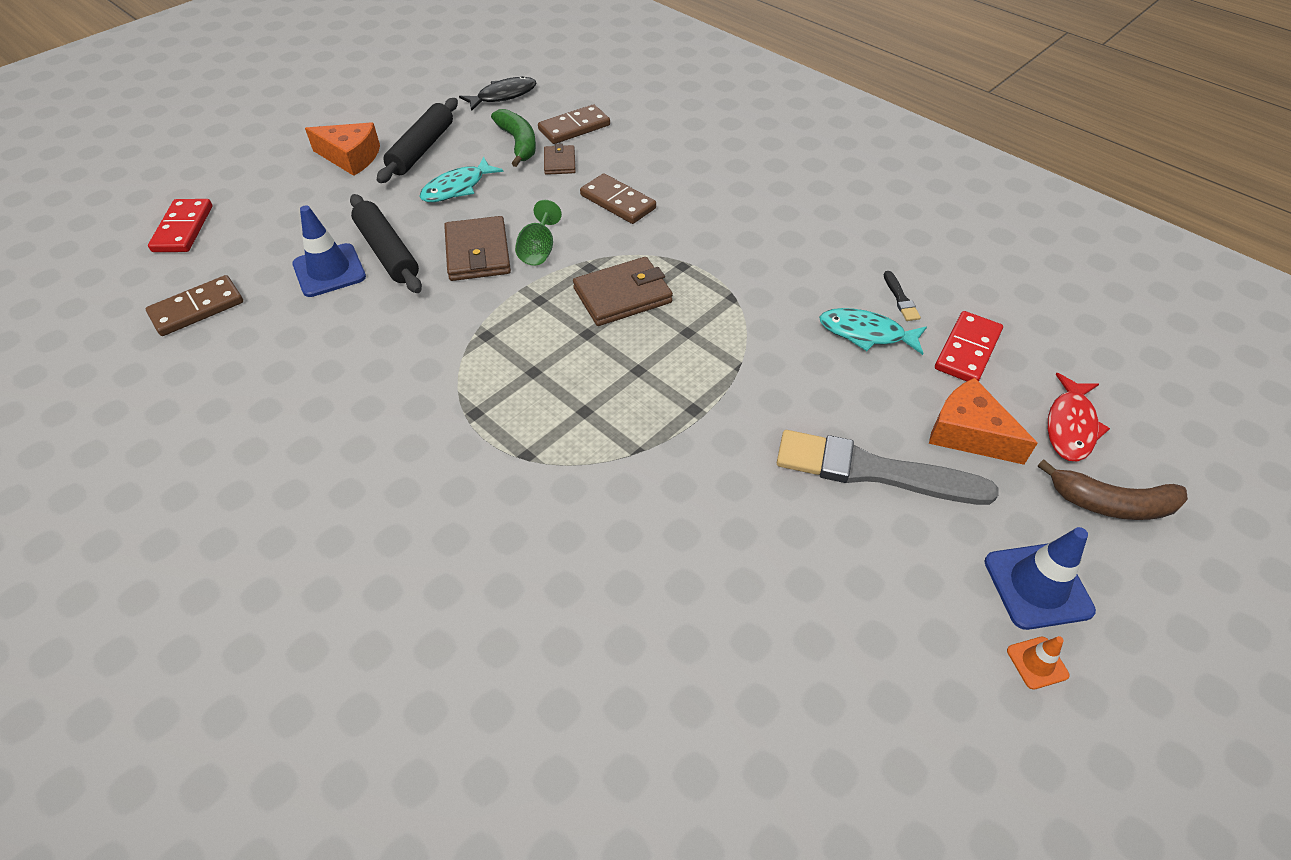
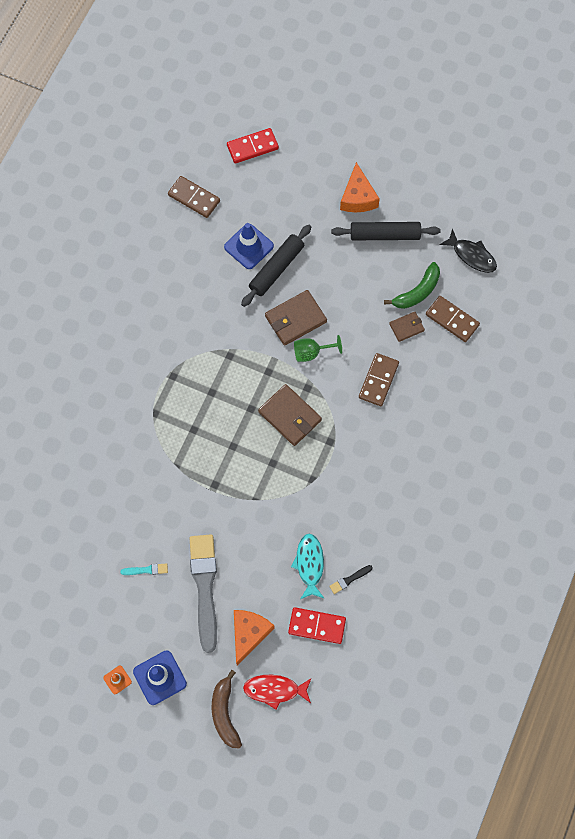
camera: 70 degrees right, 20 degrees up
turquoise fish [419,157,504,202] -> none
none -> turquoise brush [120,563,168,575]

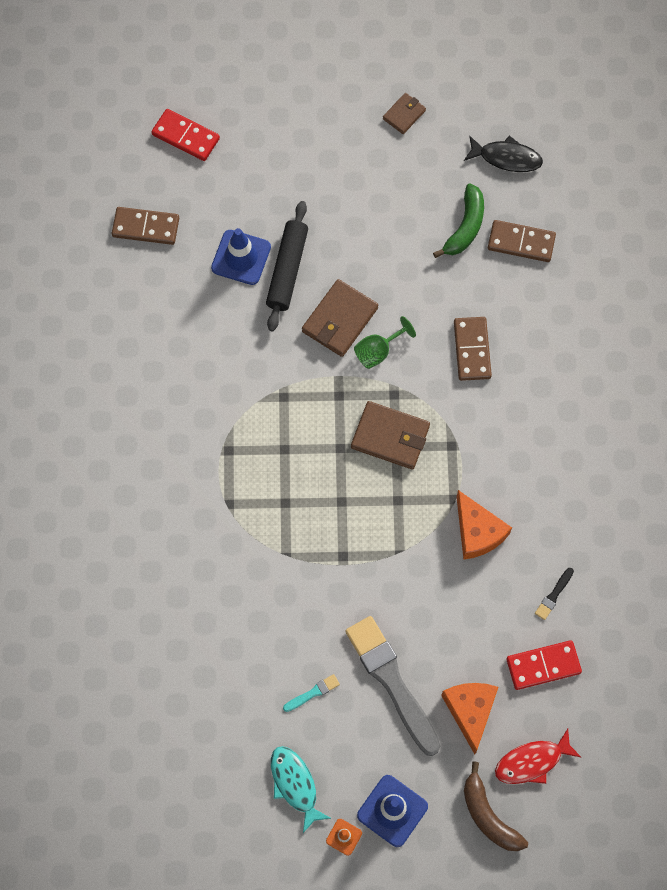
camera: 25 degrees left, 0 degrees up
red domino [227,128,279,164] -> red domino turned 75 degrees clockwise [152,109,220,161]
turquoise fish [291,534,324,599] -> turquoise fish moved to [271,746,331,833]
black rolling pin [331,222,440,240] -> none
orange cheese [340,162,380,212] -> orange cheese moved to [457,490,512,559]
brown wallet [389,312,425,342] -> brown wallet moved to [383,93,426,134]

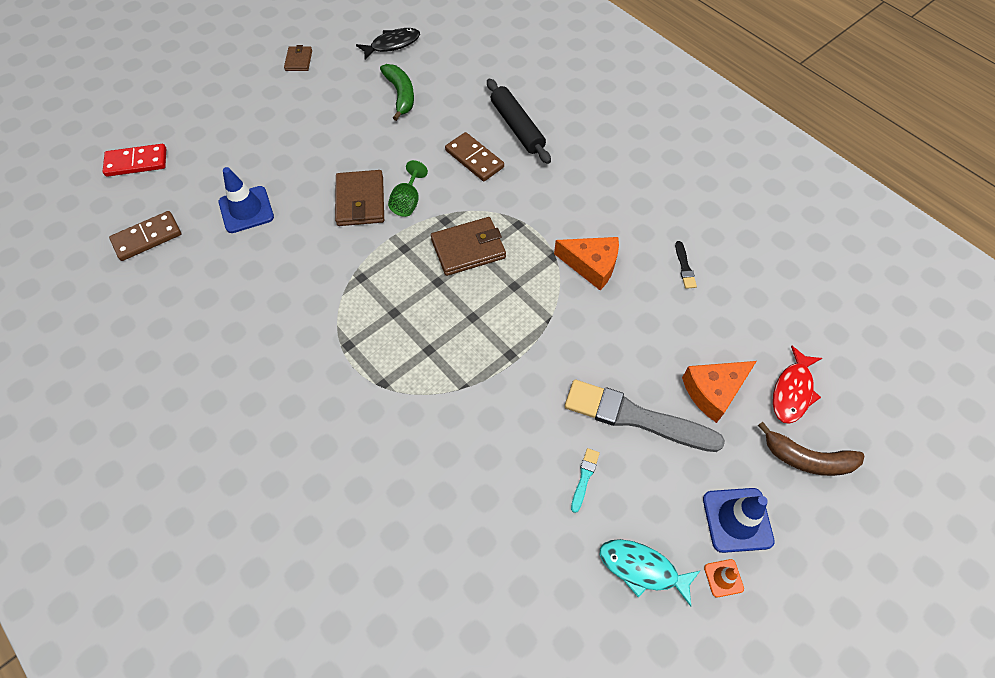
camera: 40 degrees left, 10 degrees down
black rolling pin [266,201,308,331] -> black rolling pin moved to [487,78,551,164]
orange cheese [441,683,498,754] -> orange cheese turned 75 degrees counterclockwise [682,361,757,423]
brown domino [488,220,556,262] -> none
red domino [506,640,582,690] -> none

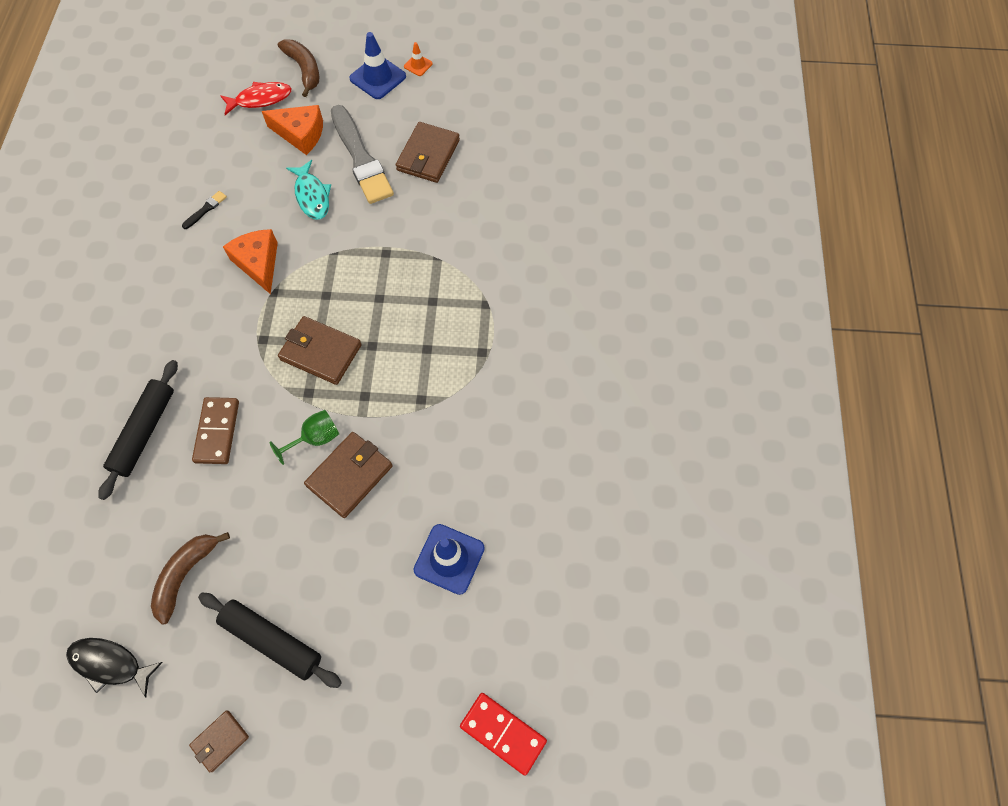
camera: 135 degrees left, 5 degrees up
brown domino [109,211,181,261] -> none
green banana [380,64,414,121] -> brown banana [151,532,230,625]
turquoise brush [571,448,600,513] -> brown wallet [396,122,460,183]
turquoise fish [600,539,701,607] -> turquoise fish moved to [286,160,331,220]
none -> black rolling pin [198,593,342,688]

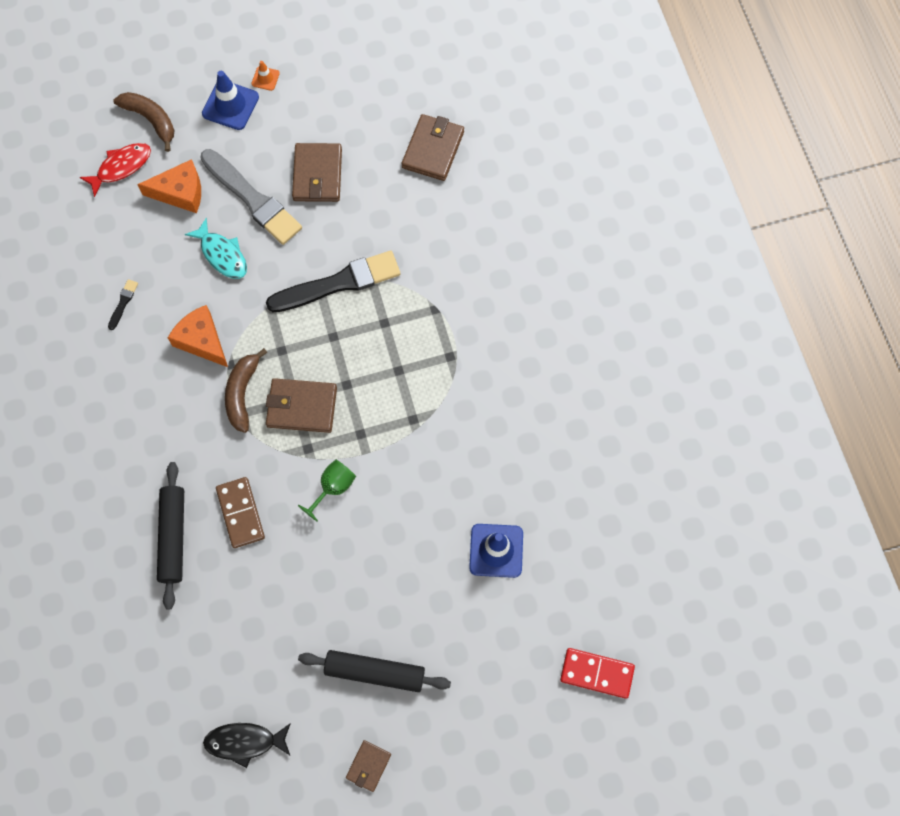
camera: 20 degrees left, 5 degrees up
brown banana [151,532,230,625] -> brown banana moved to [225,348,267,433]
brown wallet [304,432,393,518] -> brown wallet moved to [401,114,464,181]
none -> black brush [266,251,400,312]

